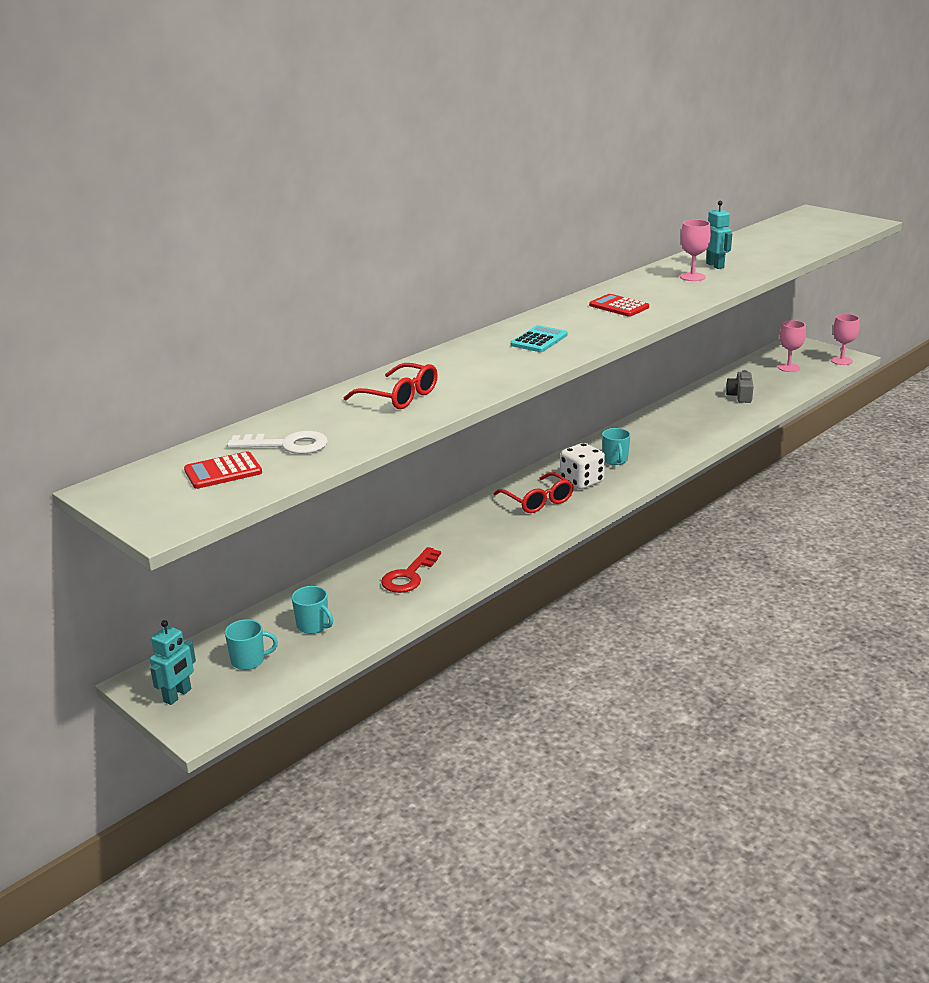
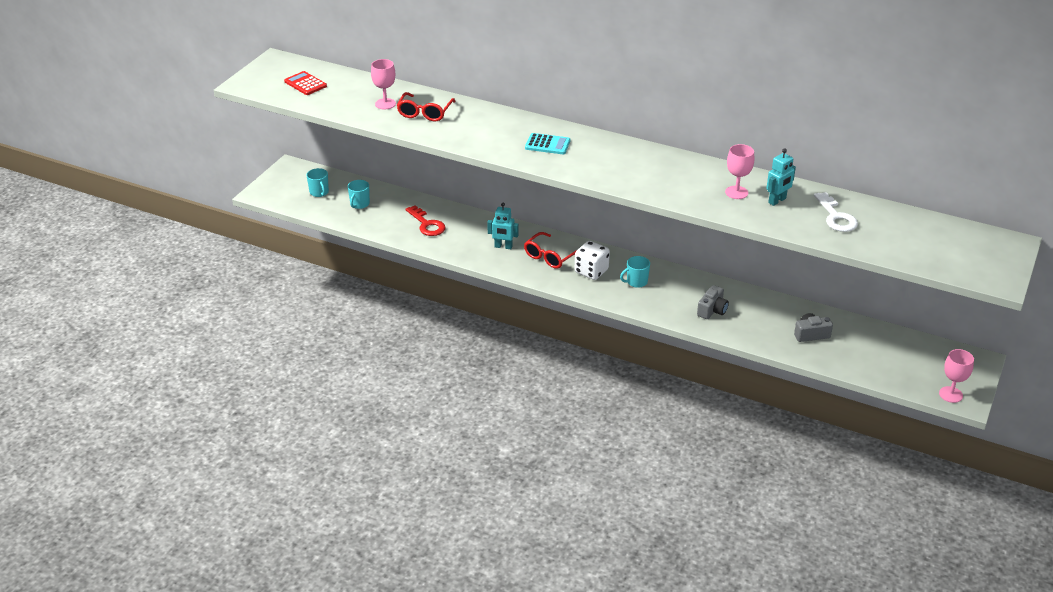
camera: 70 degrees right, 10 degrees up
turquoise robot [150,620,196,705] -> turquoise robot moved to [487,203,519,249]
white key [227,431,328,454] -> white key moved to [814,192,858,232]
red key [381,547,441,593] -> red key turned 135 degrees counterclockwise [405,205,446,236]
red calculator [589,294,649,317] -> none
pink goblet [778,320,806,372] -> pink goblet moved to [371,59,396,109]
none -> grey camera [697,285,729,319]

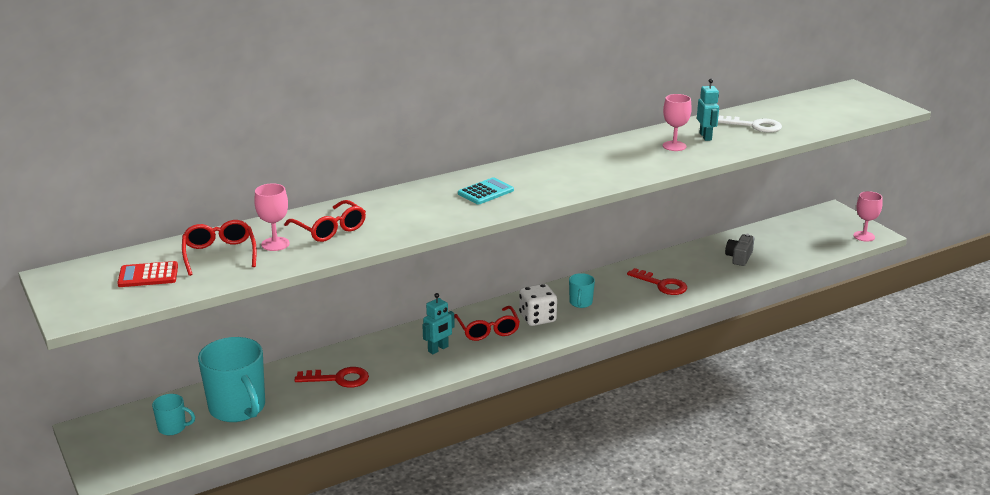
camera: 55 degrees left, 10 degrees down
turquoise mug [348,180,370,209] -> turquoise mug [198,337,265,422], size x2.10
grey camera [697,285,729,319] -> red key [627,268,687,295]
none -> red glasses [182,220,257,276]

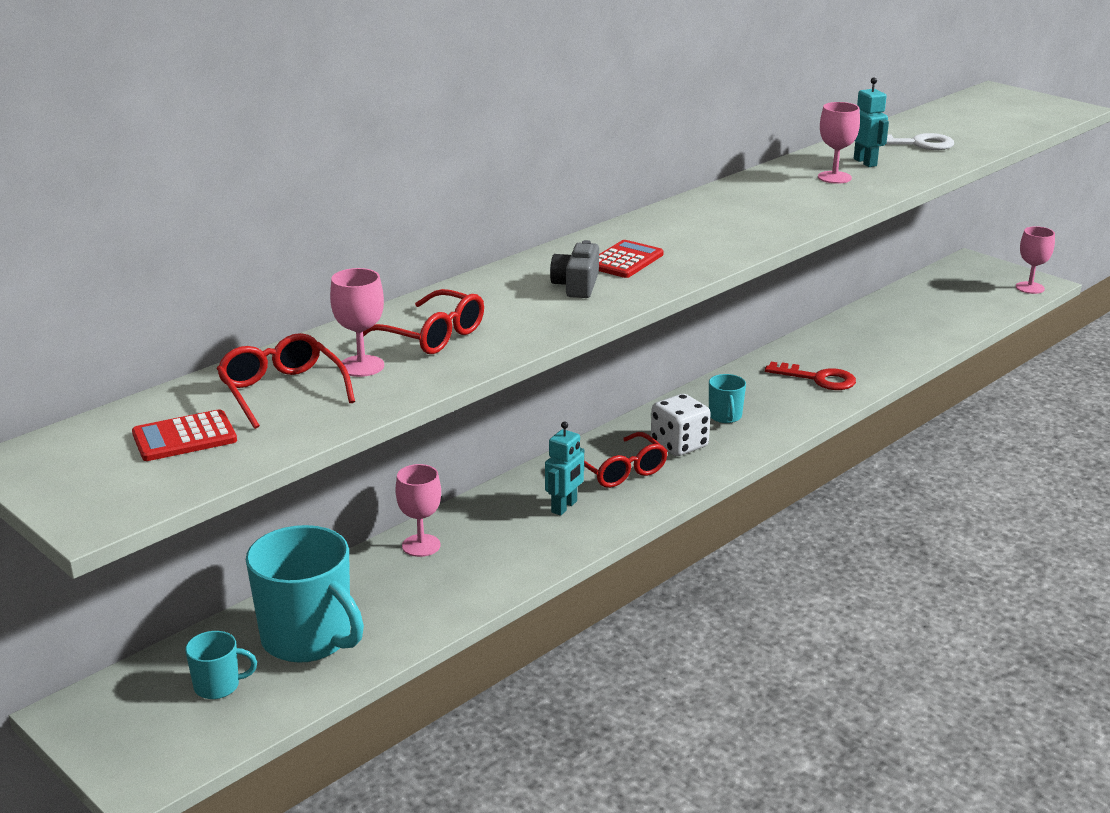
camera: 15 degrees left, 0 degrees up
red key [294,367,369,388] -> none
turquoise calculator [458,177,514,205] -> red calculator [599,240,664,278]
grey camera [725,234,754,266] -> grey camera moved to [550,240,599,298]
none -> pink goblet [395,464,441,557]

